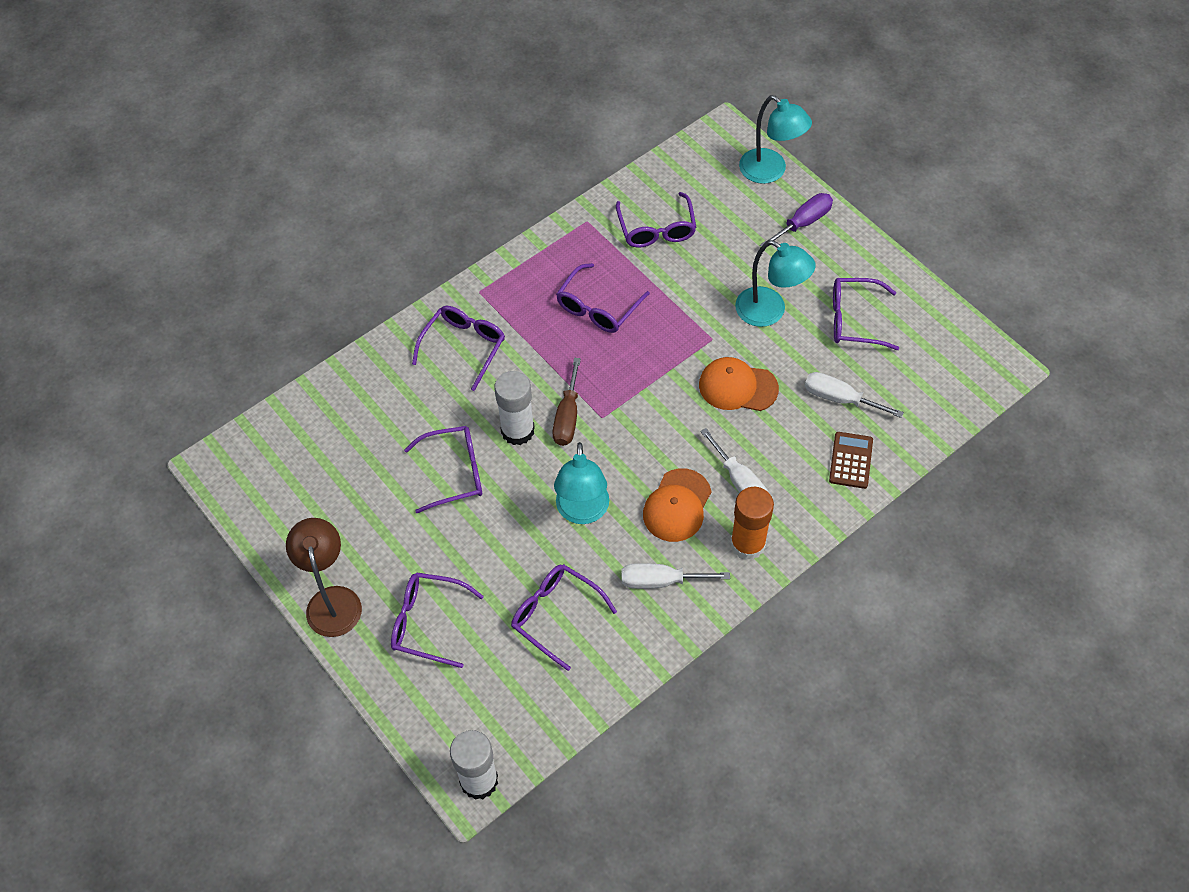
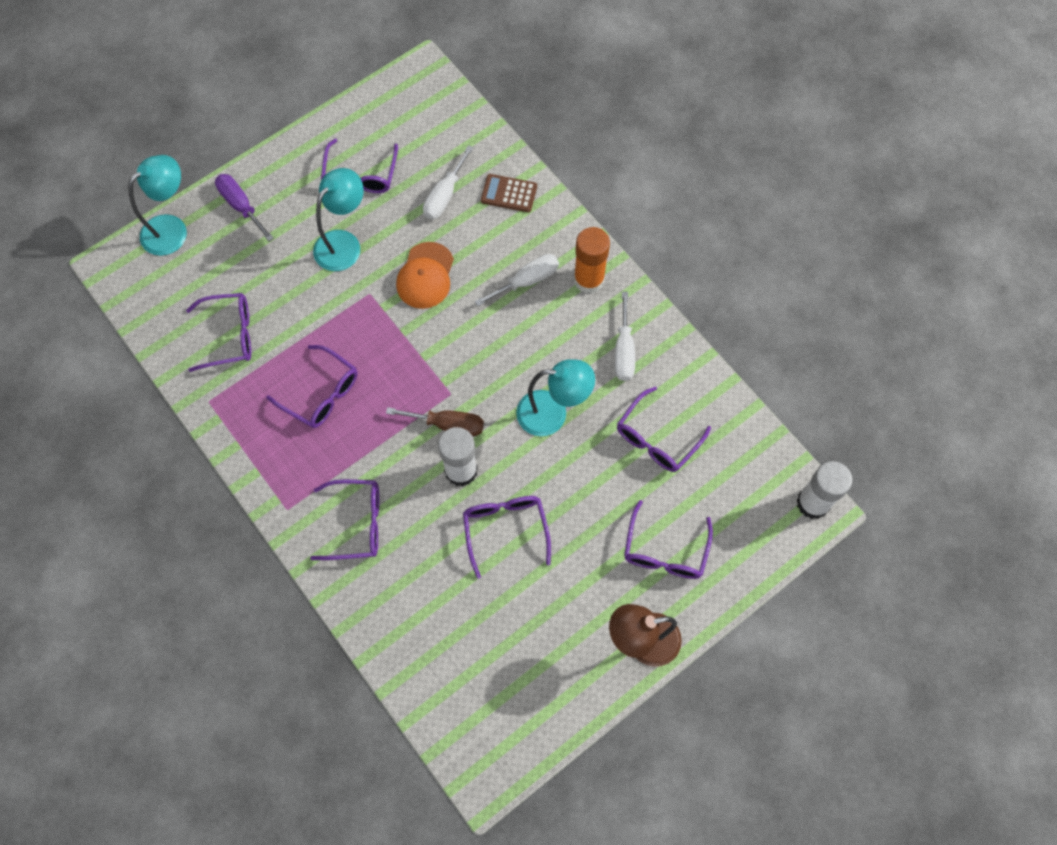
camera: 90 degrees left, 10 degrees up
purple glasses [412,306,505,391] -> purple glasses turned 150 degrees clockwise [310,479,379,560]
orange cap [643,468,712,542] -> none

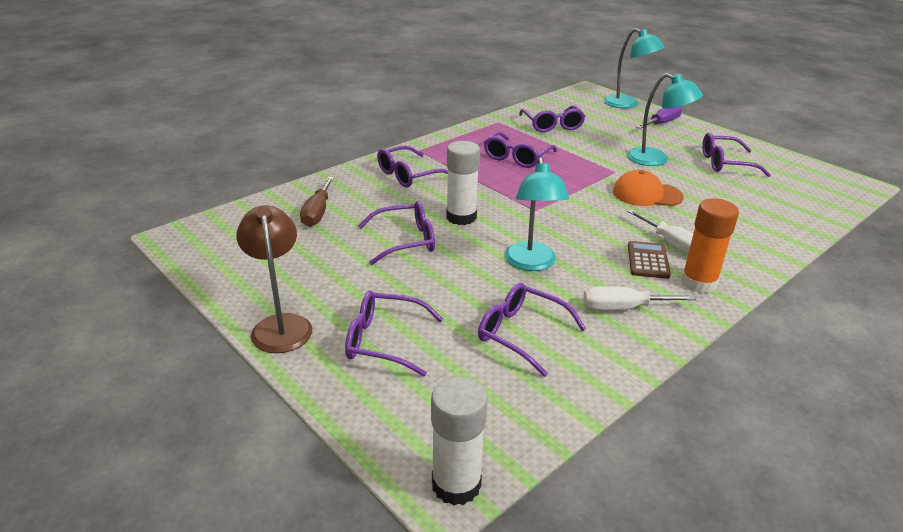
camera: 85 degrees right, 35 degrees down
purple glasses [310,479,379,560] -> purple glasses turned 60 degrees clockwise [377,146,448,187]
brown screwdriver [386,407,484,436] -> brown screwdriver moved to [300,177,334,227]
white screwdriver [423,145,474,219] -> none
brown calculator [481,174,537,212] -> brown calculator moved to [628,241,671,279]

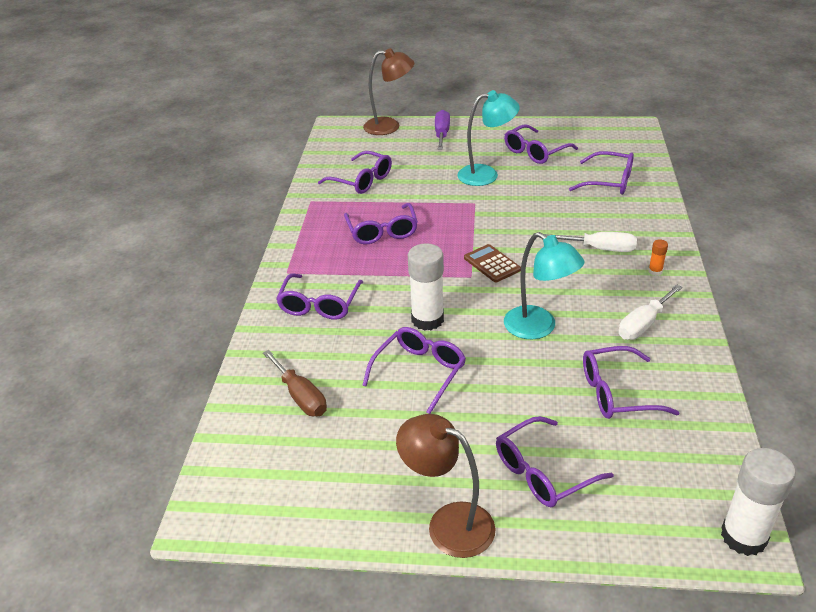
camera: 40 degrees left, 5 degrees up
turquoise lamp [604,28,665,109] -> brown lamp [363,48,414,135]
orange cap [613,170,684,206] -> none
brown calculator [628,241,671,279] -> brown calculator moved to [464,244,521,282]
orange glue stick [681,198,739,293] -> orange glue stick [648,239,668,276], size x0.44
none -> purple glasses [569,151,634,195]

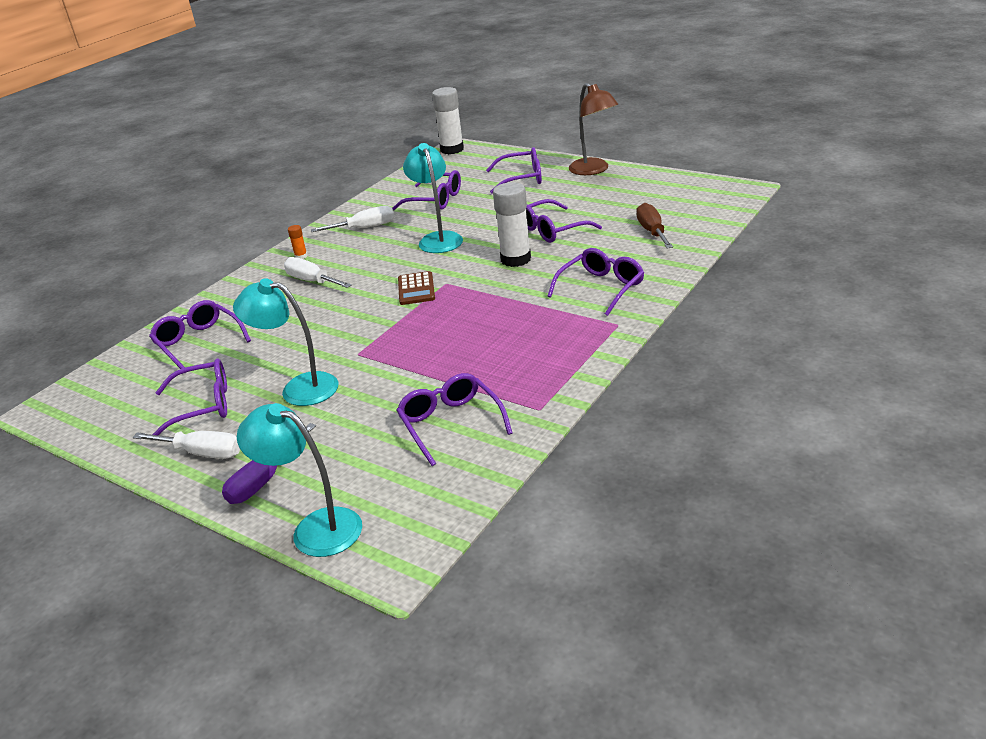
camera: 150 degrees left, 5 degrees down
purple glasses [344,203,418,244] -> none
brown lamp [363,48,414,135] -> turquoise lamp [237,403,362,557]
none -> white screwdriver [132,431,240,459]

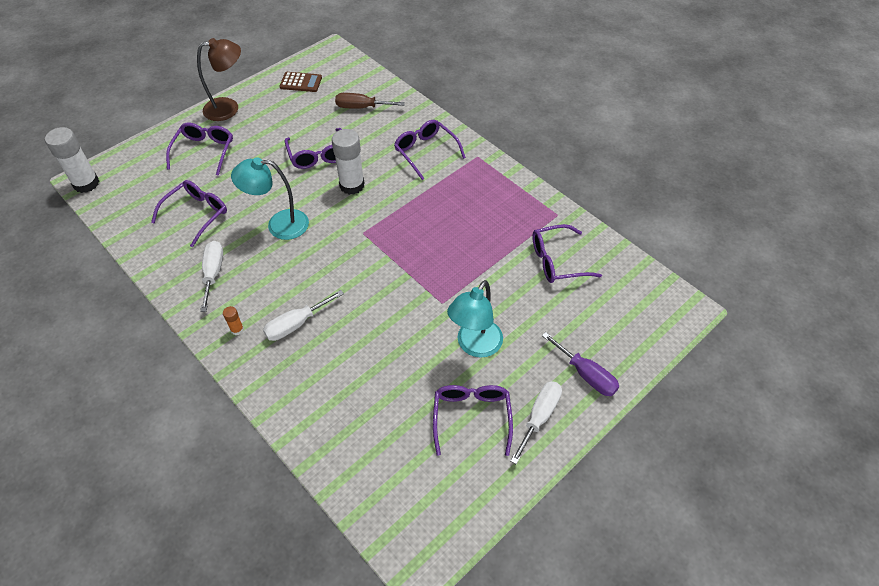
camera: 80 degrees left, 20 degrees up
purple glasses [149,300,251,369] -> none
turquoise lamp [237,403,362,557] -> none
brown calculator [398,271,435,305] -> brown calculator moved to [280,72,322,92]

